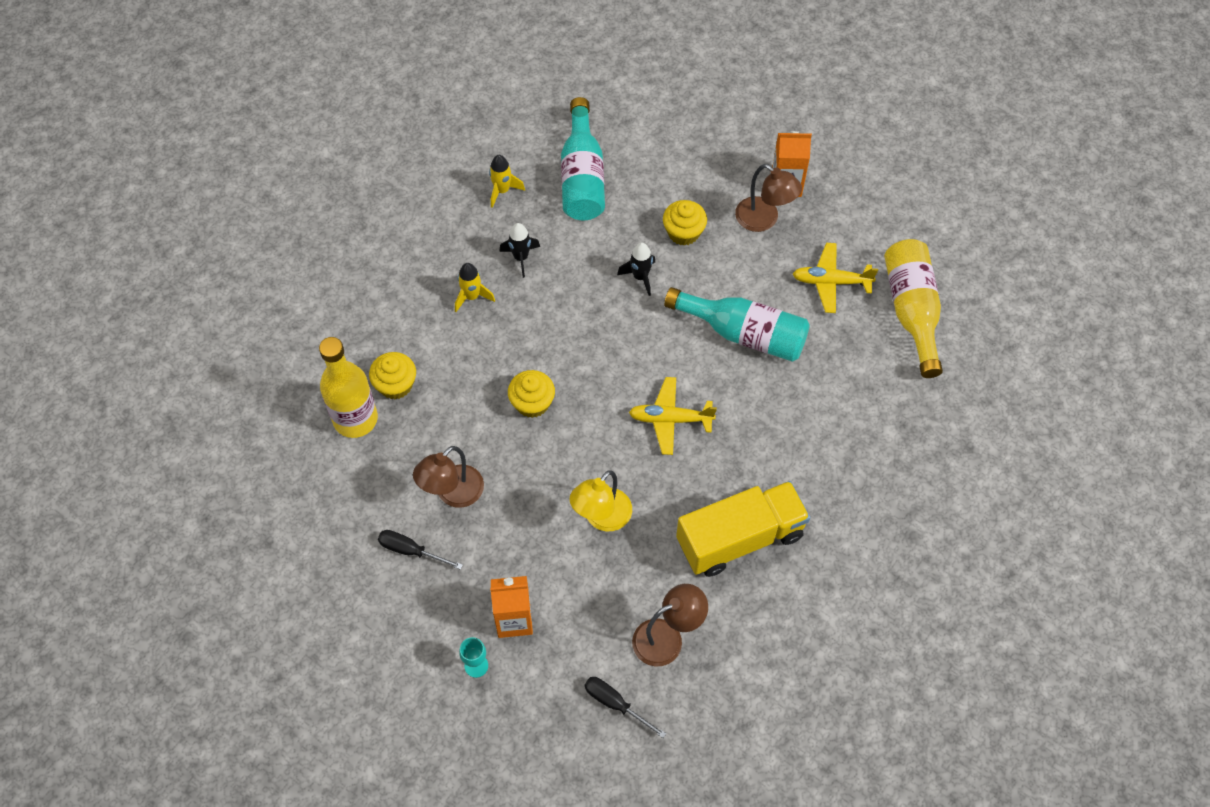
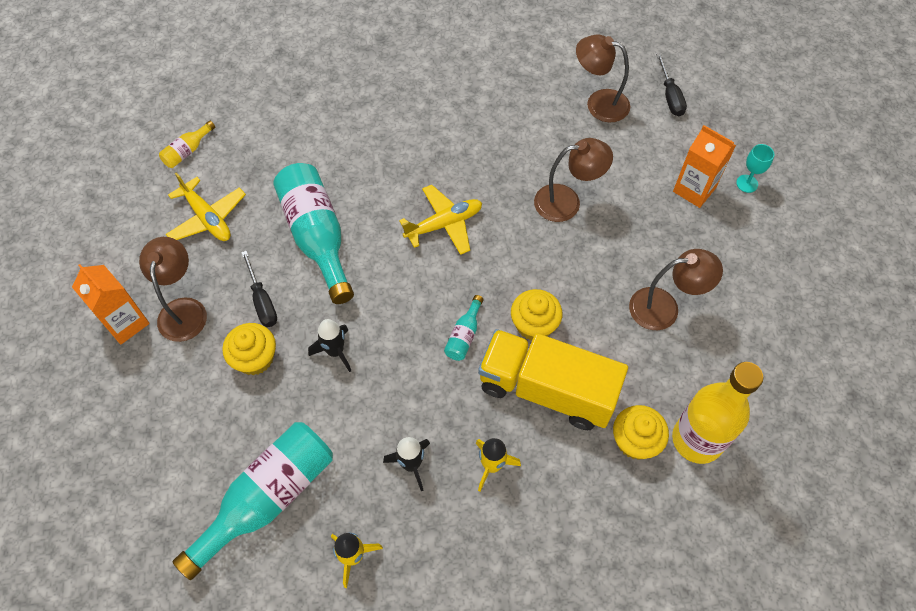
camera: 135 degrees left, 0 degrees up
black screwdriver [378,530,463,570] -> black screwdriver moved to [241,251,277,327]
yellow lamp [570,470,632,531] -> brown lamp [534,138,613,222]
yellow plane [629,377,717,455] -> yellow plane turned 75 degrees counterclockwise [399,185,482,255]
yellow truck [676,481,810,577] -> yellow truck moved to [478,329,628,430]
yellow bottle [884,239,943,378] -> yellow bottle [159,121,215,168], size x0.44
none -> turquoise bottle [444,295,484,361]

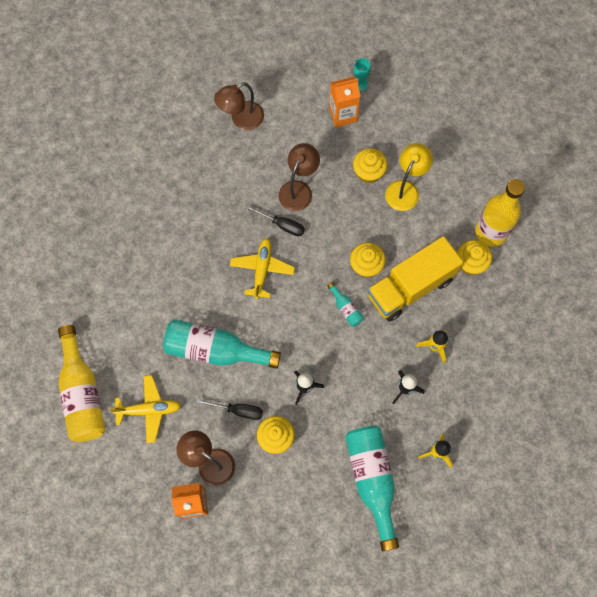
camera: 55 degrees left, 10 degrees up
yellow bottle [159,121,215,168] -> yellow bottle [58,325,105,442], size x2.26
brown lamp [629,249,723,330] -> yellow lamp [385,143,433,211]
black screwdriver [656,53,687,116] -> black screwdriver moved to [246,205,305,236]
none -> yellow cupcake [353,148,388,183]

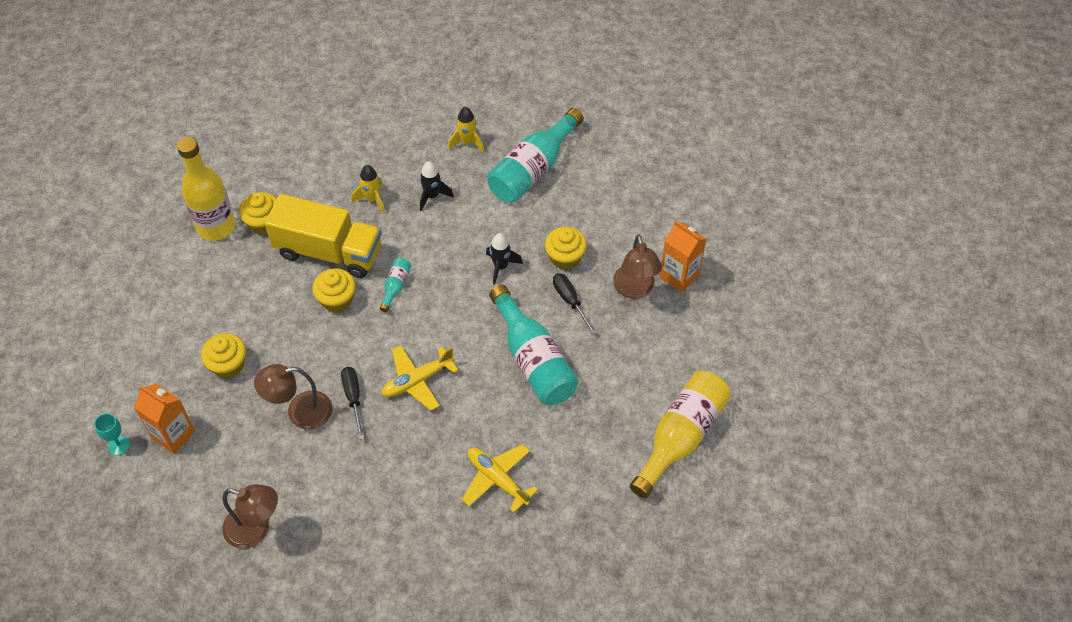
camera: 130 degrees left, 15 degrees down
yellow plane [110,375,181,443] -> yellow plane moved to [462,444,538,513]
yellow lamp [385,143,433,211] -> none

